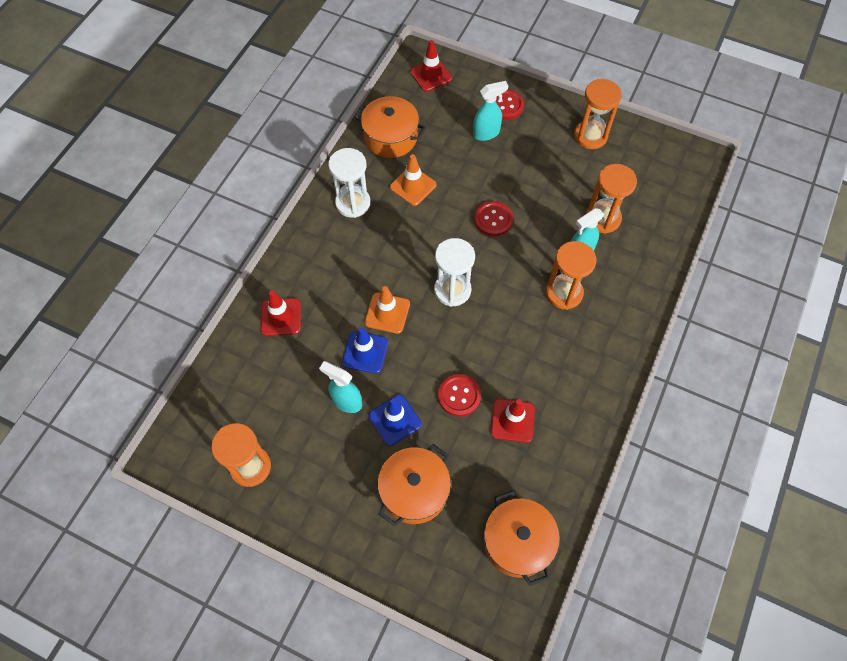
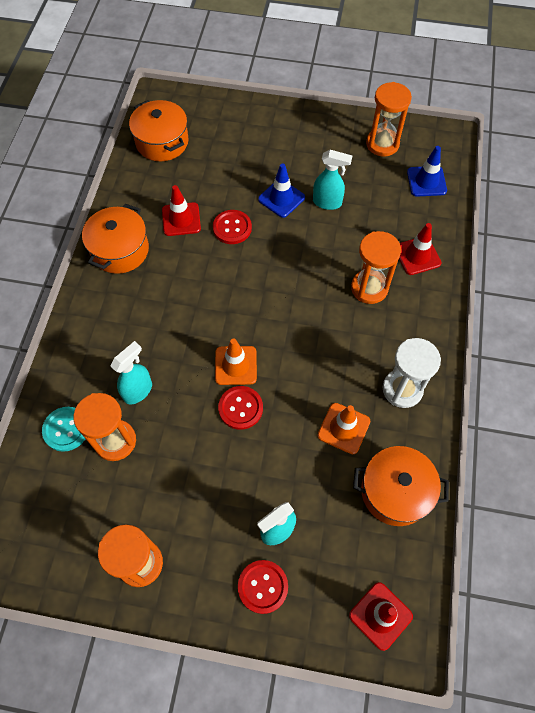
camera: 165 degrees right, 0 degrees up
blue traffic cone [342,327,388,374] -> blue traffic cone moved to [407,146,447,196]
orange traffic cone [365,286,410,334] -> orange traffic cone moved to [215,339,257,385]
orange pot [378,444,451,526] -> orange pot moved to [82,204,149,274]
white hourglass [434,238,475,307] -> none
orange hourglass [546,241,597,310] -> orange hourglass moved to [351,231,401,304]
none -> turquoise button [42,407,85,452]

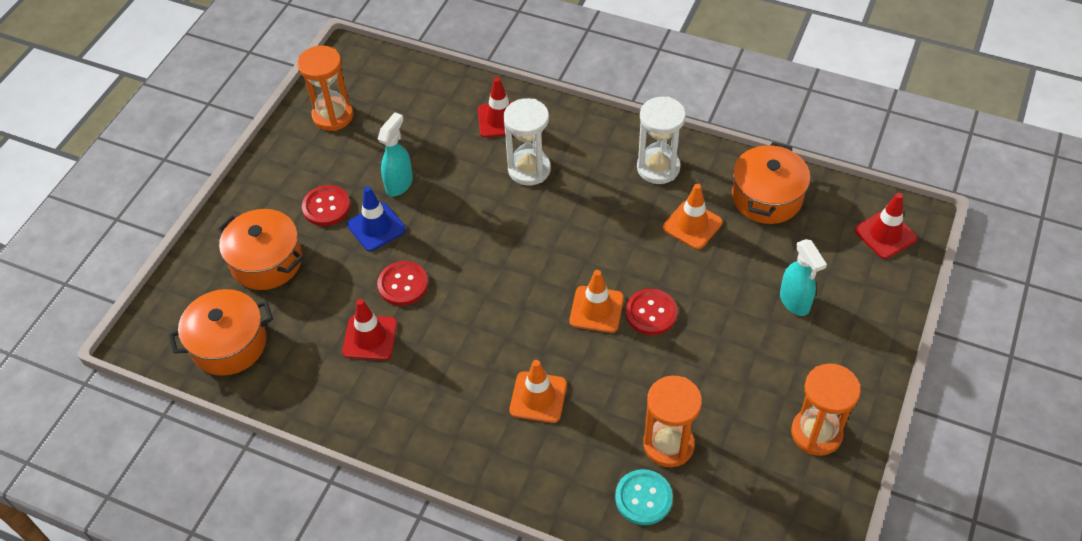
camera: 75 degrees left, 10 degrees down
orange pot [82,204,149,274] -> orange pot moved to [218,209,303,290]
turquoise spray bottle [110,341,152,404] -> none
red button [238,560,288,614] -> red button moved to [302,185,350,226]
orange hourglass [351,231,401,304] -> white hourglass [504,98,551,185]
blue traffic cone [407,146,447,196] -> none
none -> orange traffic cone [509,360,567,423]

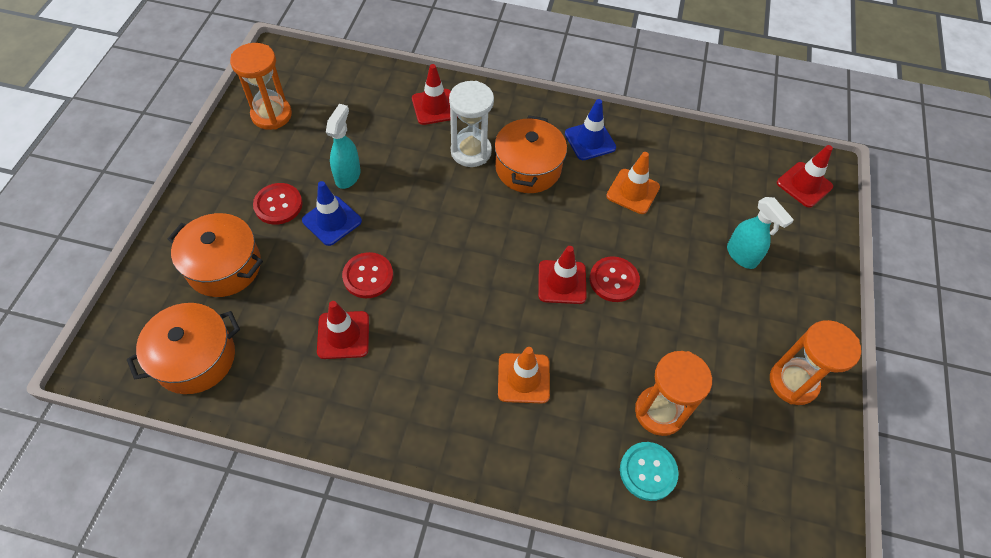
camera: 15 degrees left, 5 degrees up
orange traffic cone [570,270,624,333] -> red traffic cone [538,246,587,304]
white hourglass [637,97,686,184] -> blue traffic cone [565,99,616,160]
orange pot [732,142,810,224] -> orange pot moved to [494,115,567,193]

